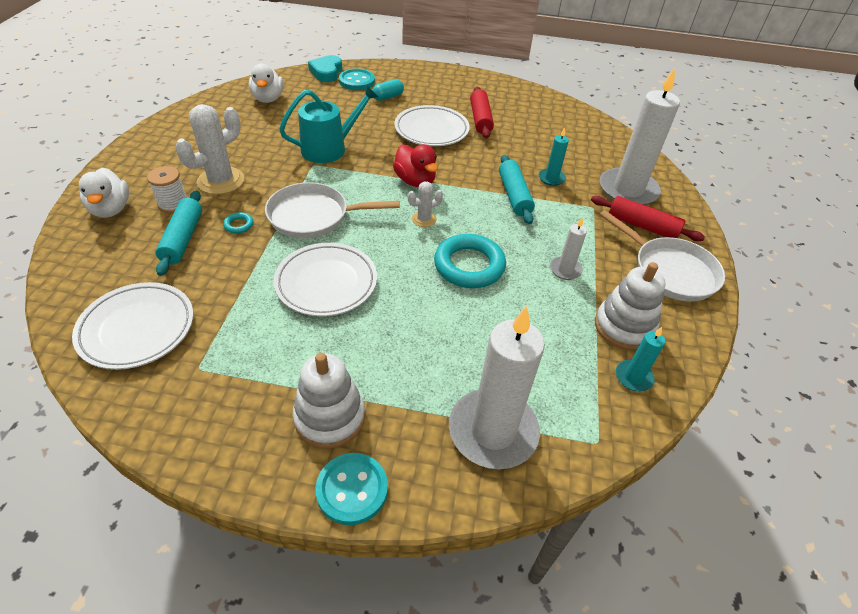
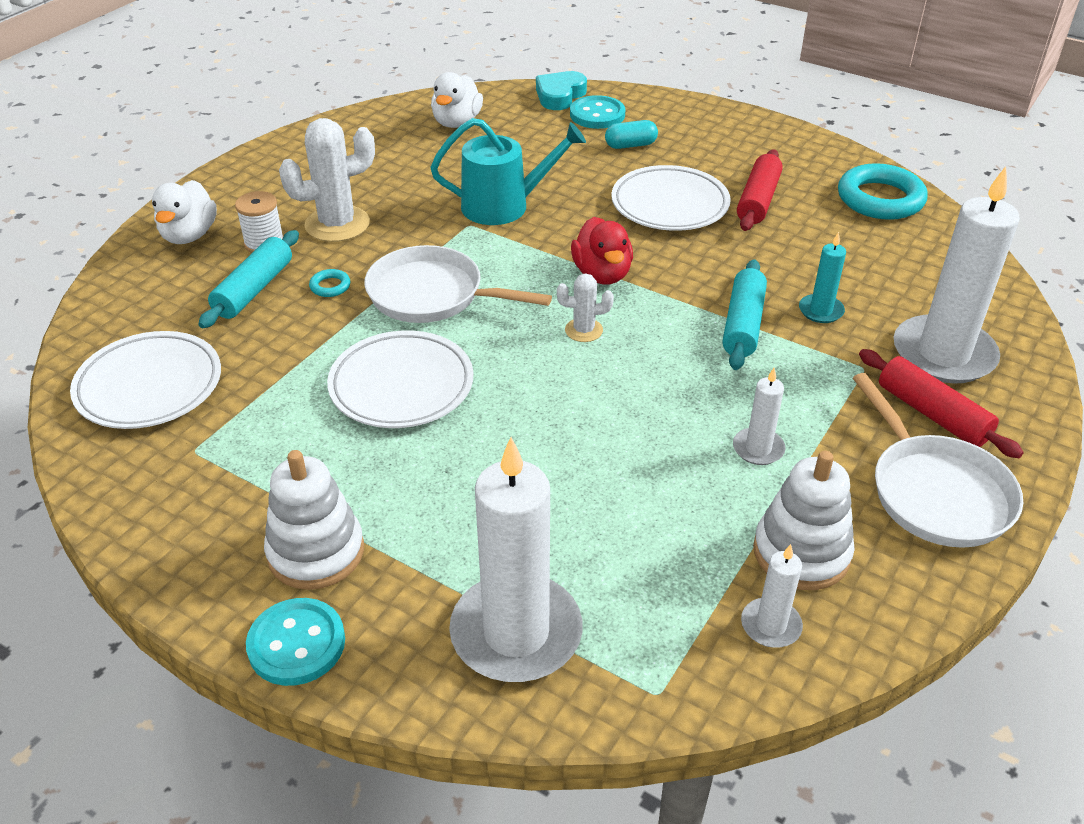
camera: 25 degrees right, 5 degrees down
turquoise ring [434,234,506,288] -> turquoise ring moved to [838,163,928,220]
turquoise candle [616,327,666,391] -> white candle [741,544,803,648]

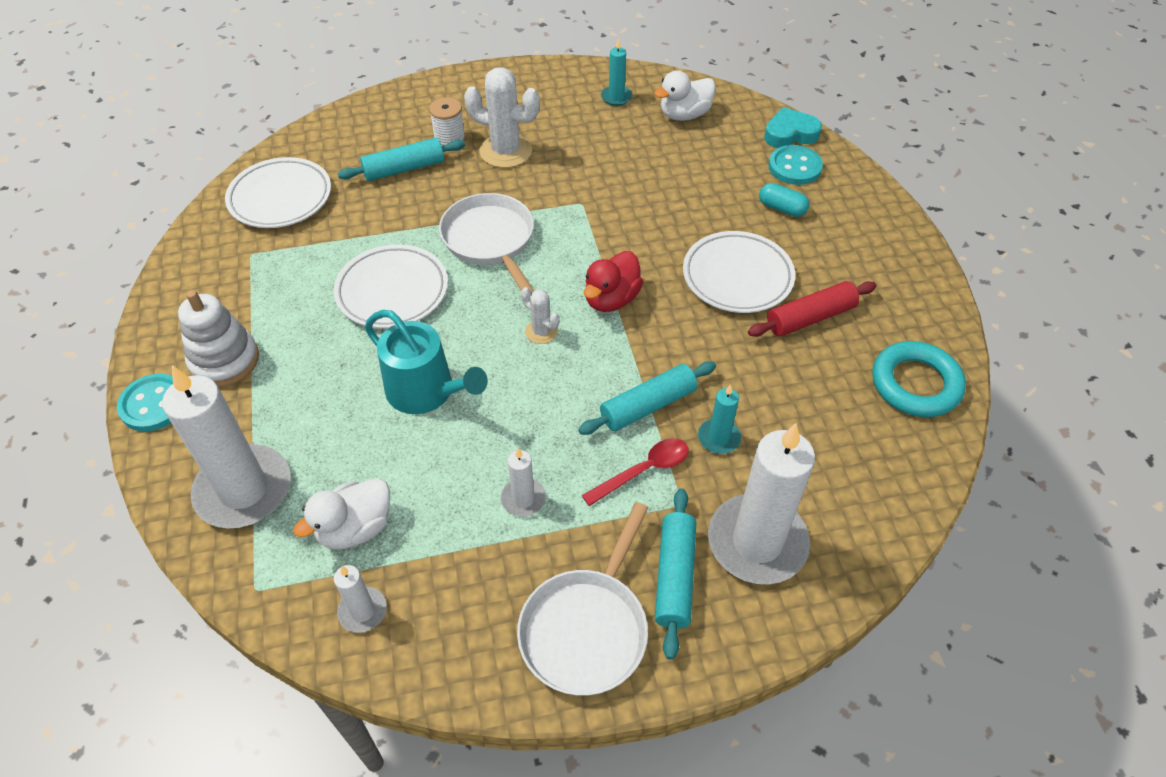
camera: 45 degrees right, 10 degrees up
white duck [152,180,217,244] -> white duck moved to [293,478,390,549]
turquoise ring [309,269,351,297] -> none
turquoise watering can [430,118,586,225] -> turquoise watering can moved to [365,310,488,414]
white stacking toy [753,451,855,590] -> none
red rolling pin [859,349,1024,458] -> turquoise rolling pin [655,488,696,660]
none -> red spoon [582,438,688,506]
none -> turquoise candle [601,38,632,106]

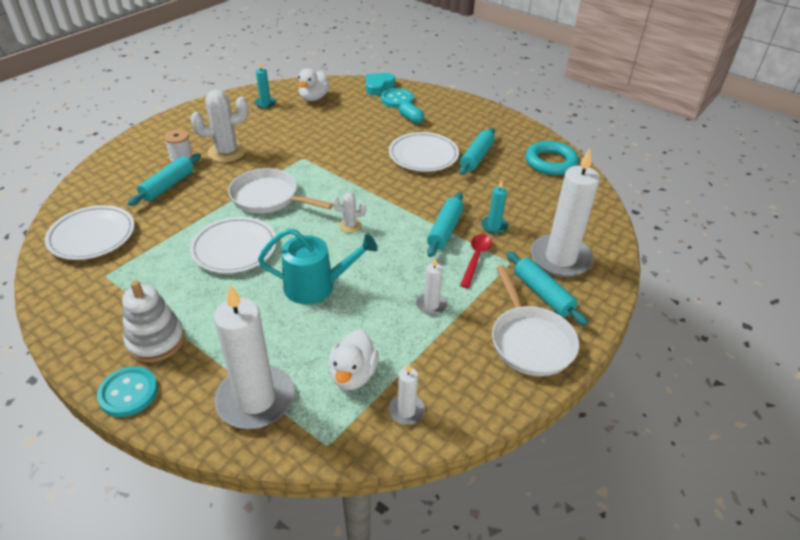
camera: 40 degrees left, 10 degrees down
red duck [584,251,643,312] -> none
red rolling pin [748,281,876,337] -> turquoise rolling pin [459,128,495,175]
turquoise capsule [759,183,809,217] -> turquoise capsule turned 60 degrees clockwise [399,102,424,124]

